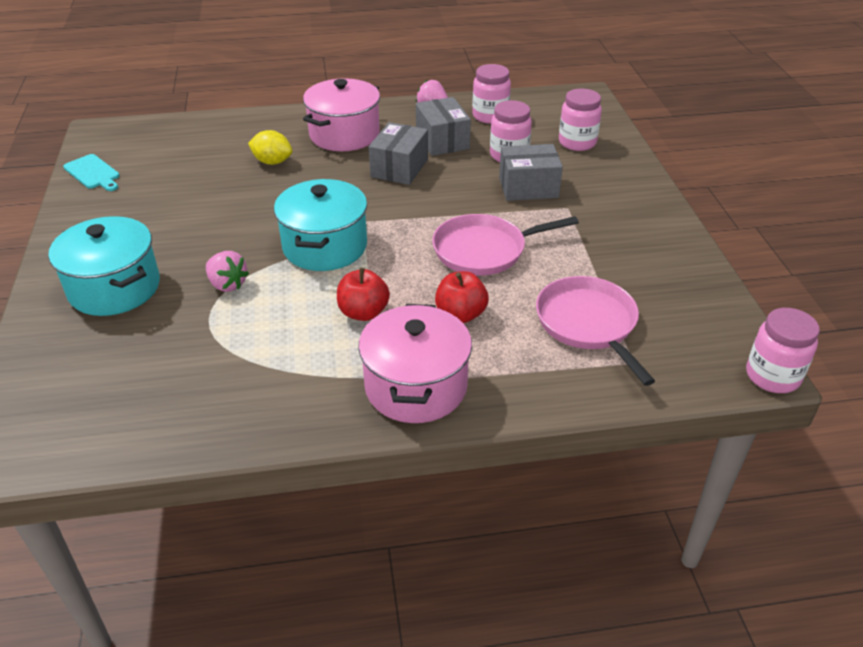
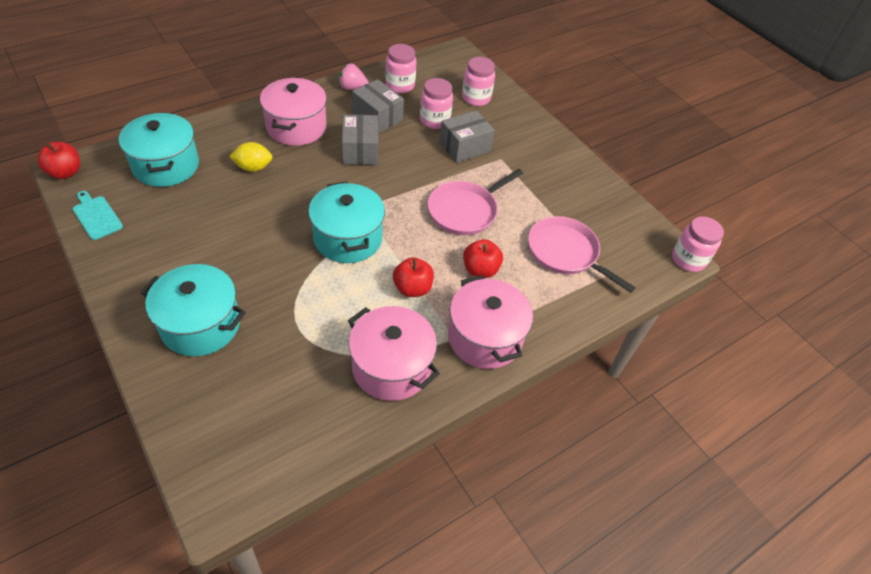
camera: 30 degrees left, 10 degrees up
turquoise cutting board [63,154,120,191] -> turquoise cutting board turned 150 degrees counterclockwise [73,191,123,240]
pink strawberry [206,251,249,292] -> none
none -> red apple [37,142,80,179]
none -> turquoise pot [119,112,199,187]
none -> pink pot [348,306,440,401]

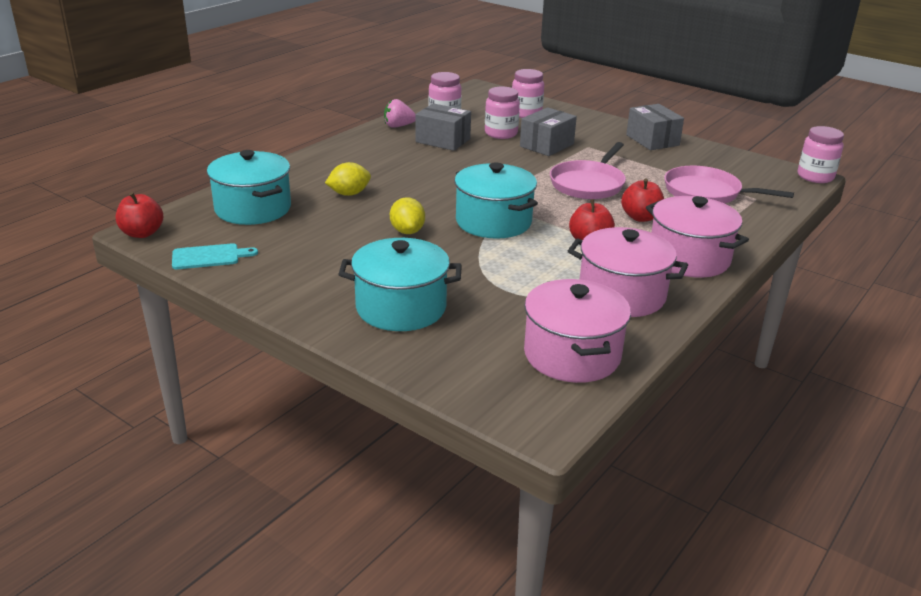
camera: 15 degrees left, 20 degrees down
turquoise cutting board [73,191,123,240] -> turquoise cutting board turned 135 degrees clockwise [172,243,258,269]
pink pot [260,78,327,146] -> pink pot moved to [524,279,631,383]
grey box [342,114,378,165] -> grey box moved to [626,104,684,150]
none -> yellow lemon [390,197,425,234]

